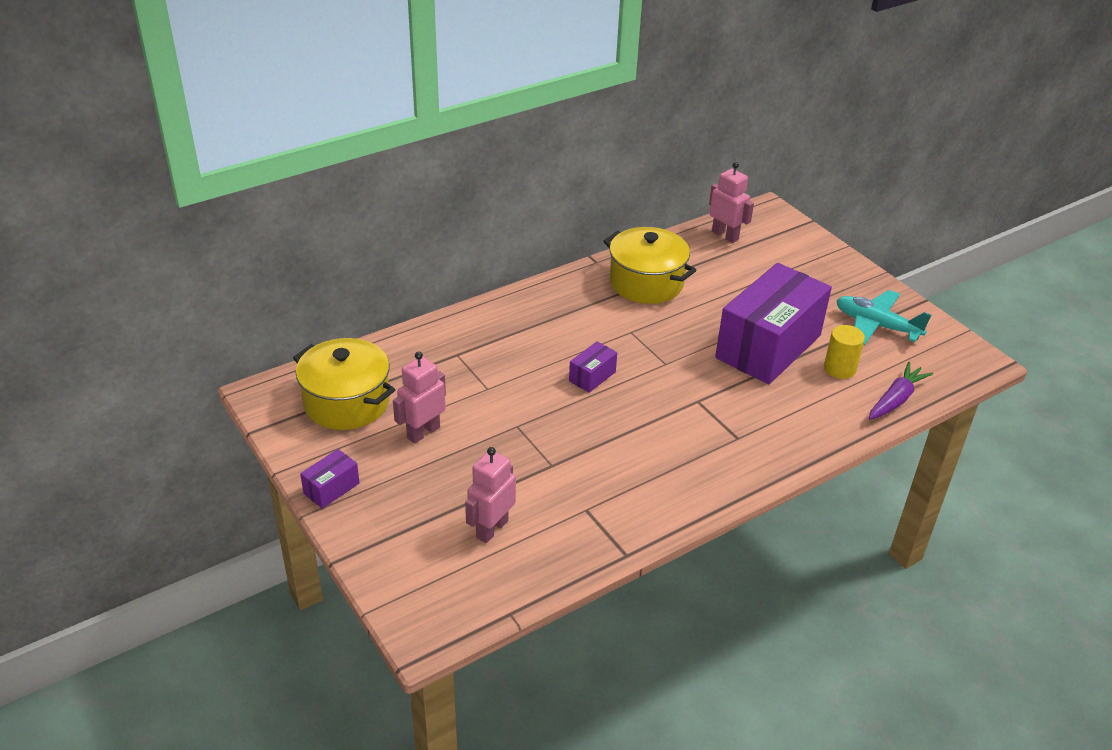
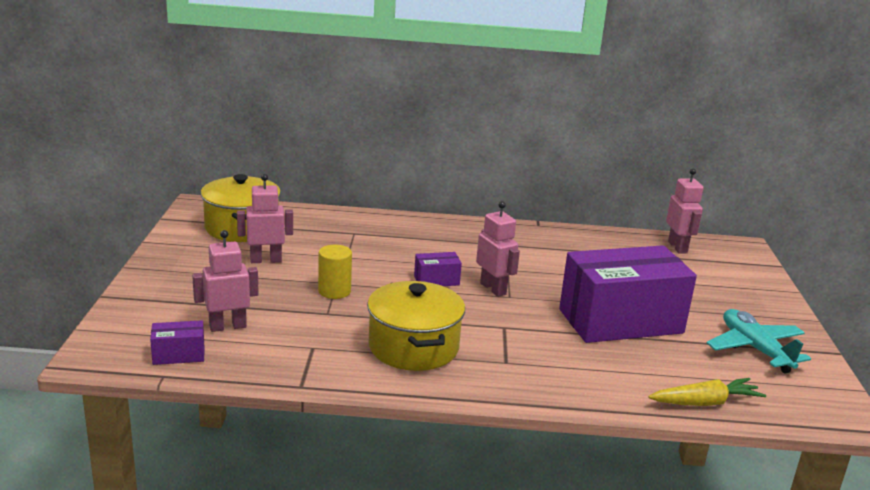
camera: 35 degrees right, 15 degrees down
purple box [300,449,360,509] -> purple box moved to [150,320,205,365]
yellow pot [603,227,697,304] -> yellow pot moved to [367,281,465,371]
yellow cylinder [824,325,865,379] -> yellow cylinder moved to [318,245,352,299]
purple carrot [869,362,933,420] -> yellow carrot [648,378,766,406]
none -> pink robot [476,201,520,297]

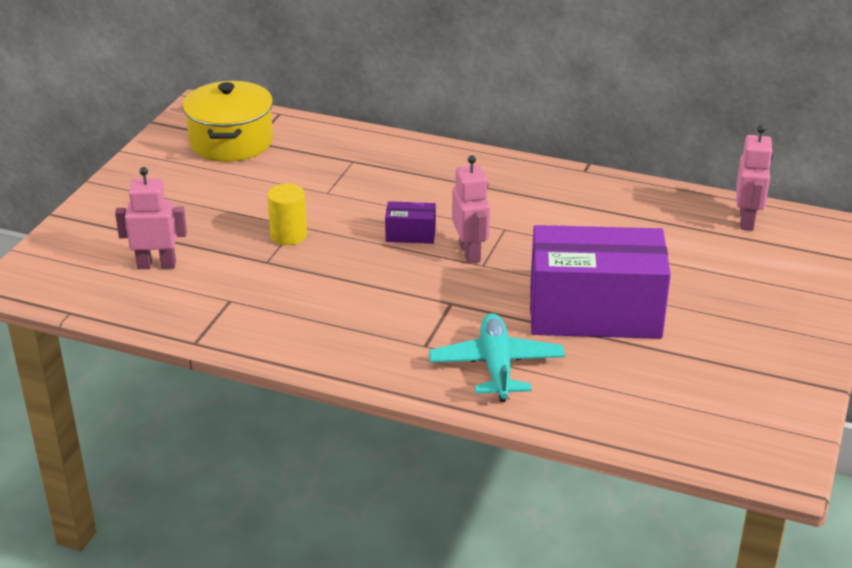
camera: 20 degrees right, 10 degrees up
purple box [150,320,205,365] -> none
pink robot [237,174,293,263] -> none
yellow pot [367,281,465,371] -> none
yellow carrot [648,378,766,406] -> none
turquoise plane [707,309,811,373] -> turquoise plane moved to [429,313,565,402]

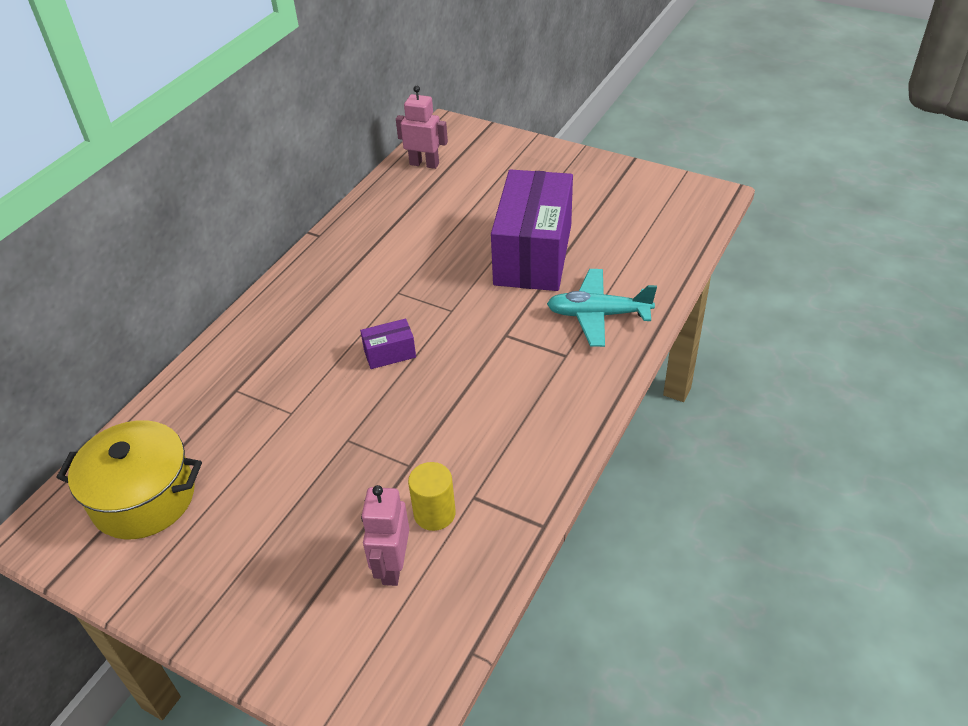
camera: 80 degrees left, 10 degrees up
yellow cylinder [267,184,307,245] -> yellow cylinder moved to [408,462,456,531]
purple box [385,201,436,244] -> purple box turned 60 degrees clockwise [360,319,416,369]
pink robot [452,155,490,264] -> none

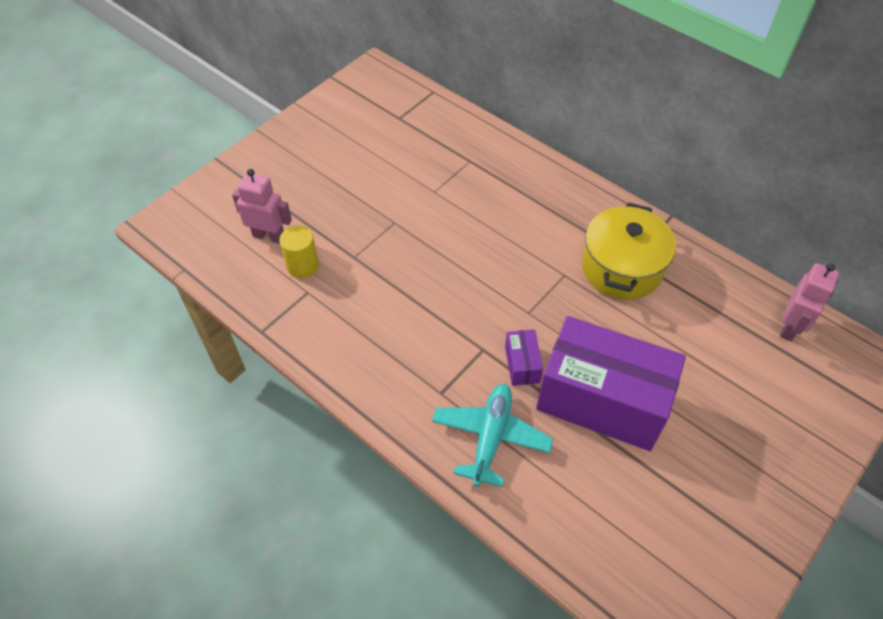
camera: 100 degrees right, 10 degrees up
yellow pot [57,420,202,539] -> yellow pot moved to [582,202,676,300]
purple box [360,319,416,369] -> purple box moved to [505,329,543,386]

